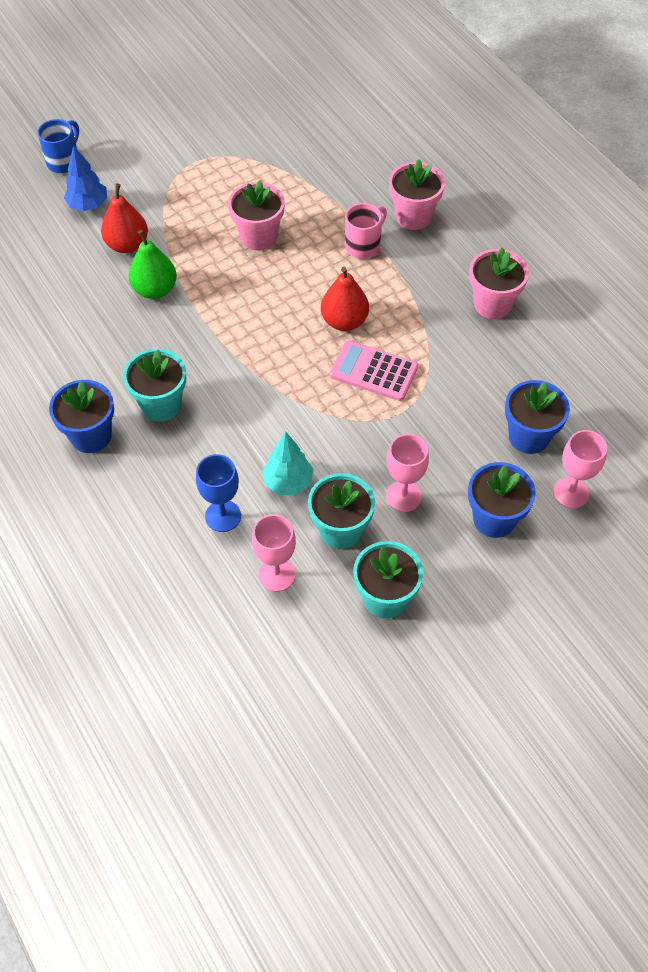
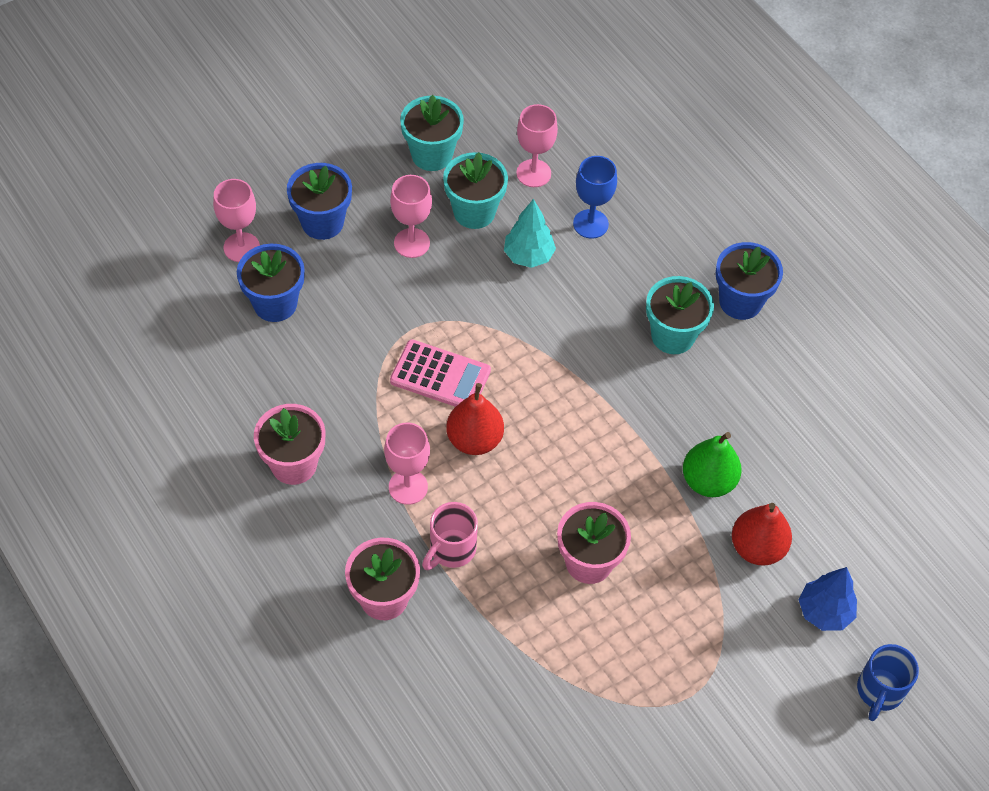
camera: 175 degrees right, 0 degrees up
none -> pink goblet [384,423,430,505]

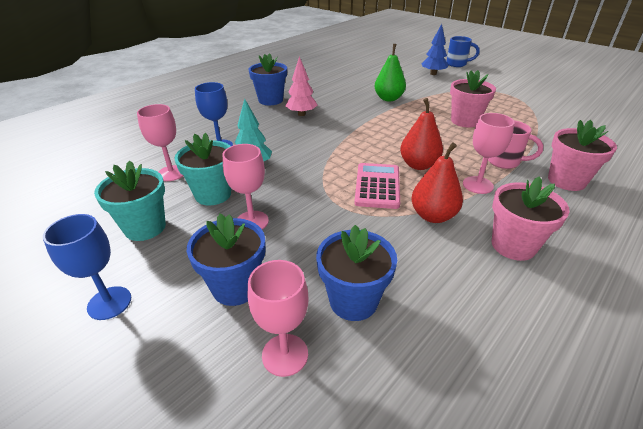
camera: 100 degrees left, 20 degrees down
turquoise flower pot [646,276,714,354] -> pink tree [286,56,317,116]
red pear [732,503,792,566] -> red pear moved to [411,142,463,223]
none -> blue goblet [43,214,131,320]

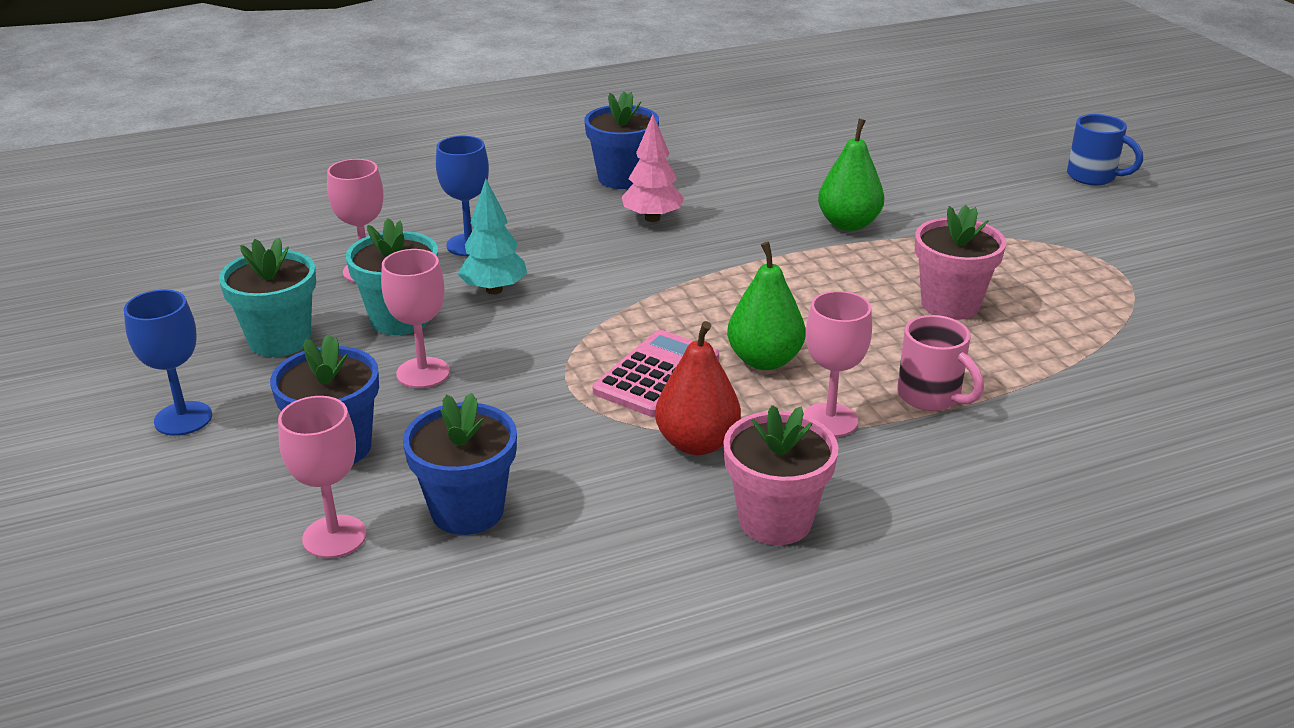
camera: 25 degrees right, 5 degrees down
red pear [400,98,443,170] -> green pear [727,241,806,370]
blue tree [422,24,448,75] -> none
pink flower pot [548,120,617,191] -> none

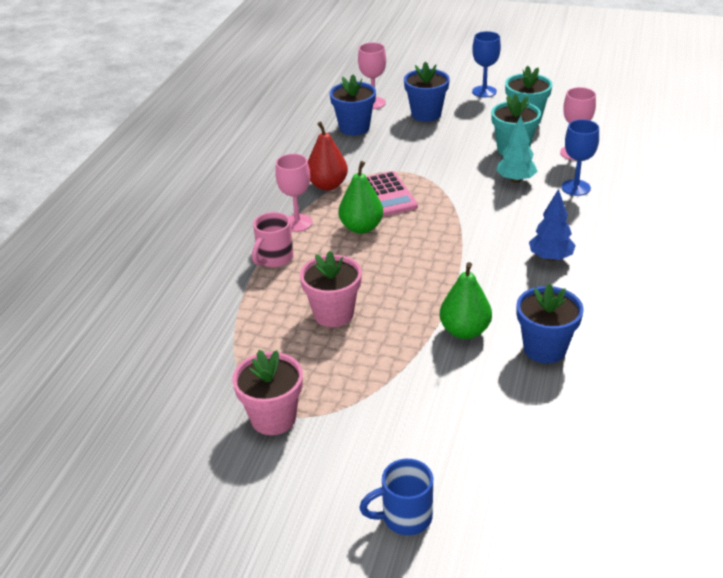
camera: 130 degrees right, 5 degrees up
pink goblet [381,249,450,388] -> none
blue flower pot [584,91,659,189] -> blue flower pot moved to [516,283,584,363]
pink tree [622,114,684,222] -> blue tree [529,189,576,261]
pink flower pot [723,405,839,545] -> pink flower pot moved to [232,350,303,435]
pink mug [897,315,984,411] -> pink mug turned 60 degrees counterclockwise [252,212,293,267]

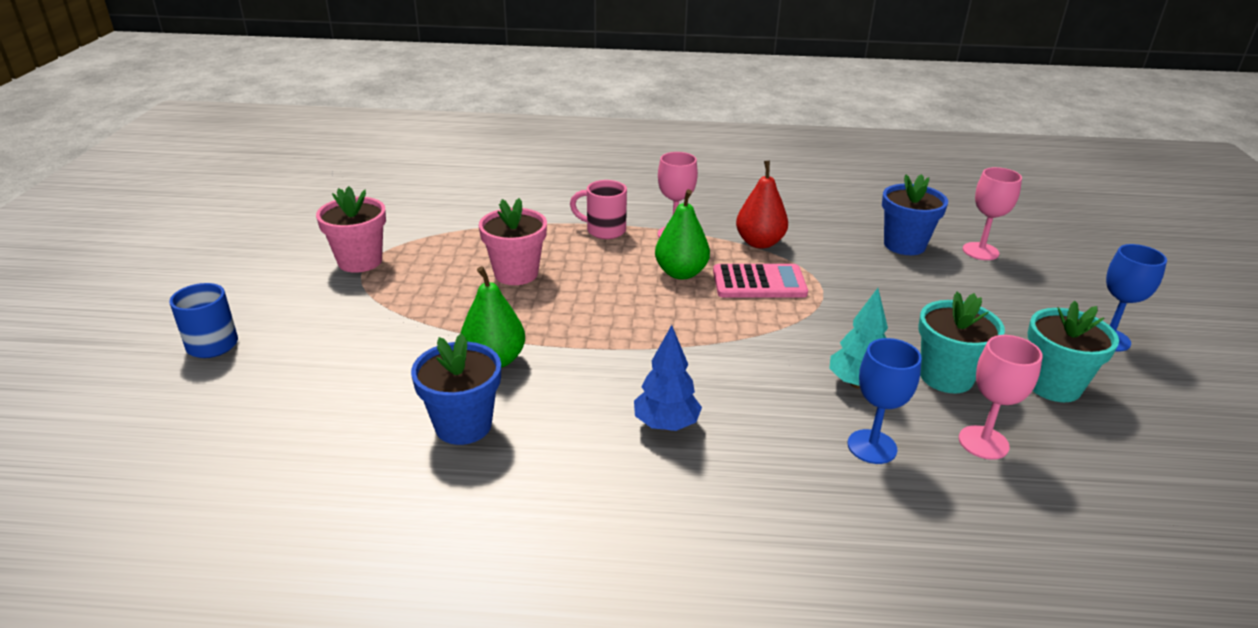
camera: 75 degrees right, 5 degrees down
pink calculator [367,171,418,217] -> pink calculator turned 150 degrees counterclockwise [713,264,808,298]
blue flower pot [404,61,450,122] -> none

